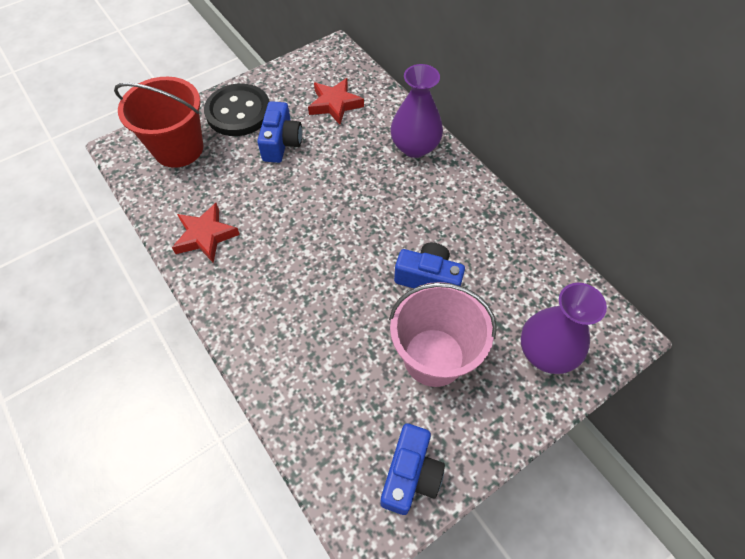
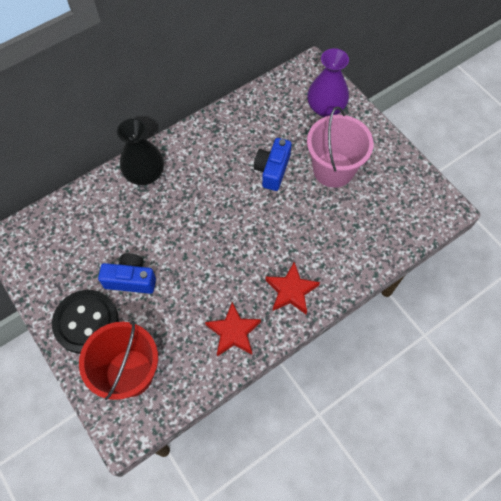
camera: 90 degrees left, 5 degrees up
red star [308,78,364,125] -> red star moved to [265,262,320,314]
blue camera [380,423,445,515] -> none
purple vase [391,64,443,158] -> black vase [117,118,164,185]

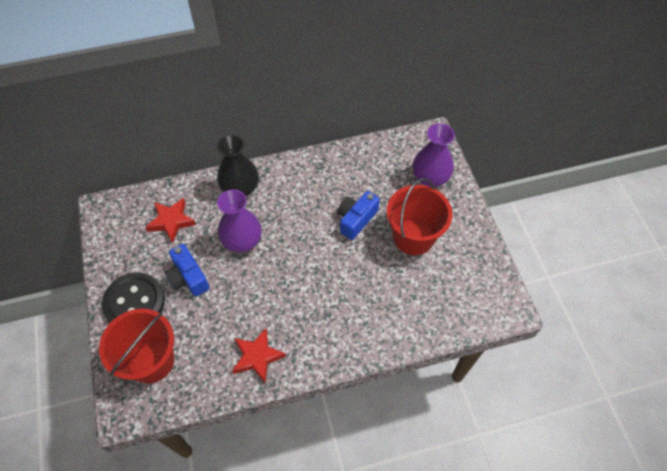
camera: 20 degrees right, 5 degrees down
blue camera [98,253,156,294] -> blue camera turned 150 degrees counterclockwise [164,244,209,297]
red star [265,262,320,314] -> red star moved to [145,198,196,243]
pink bucket [307,107,374,188] -> red bucket [387,178,453,255]
none -> purple vase [217,189,262,252]

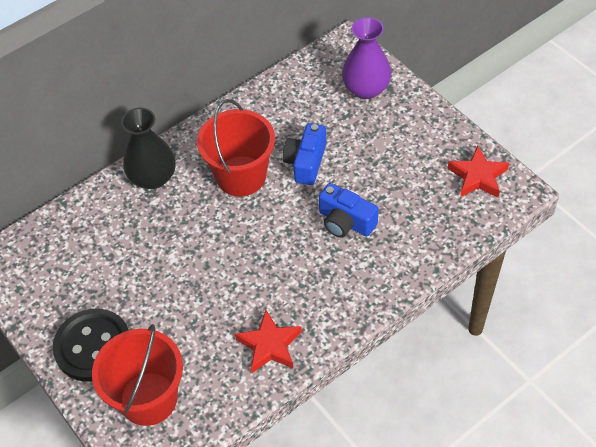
camera: 20 degrees left, 5 degrees down
red star [145,198,196,243] -> red star moved to [447,146,509,198]
blue camera [164,244,209,297] -> blue camera moved to [319,183,378,238]
purple vase [217,189,262,252] -> none
red bucket [387,178,453,255] -> red bucket moved to [197,99,275,196]

